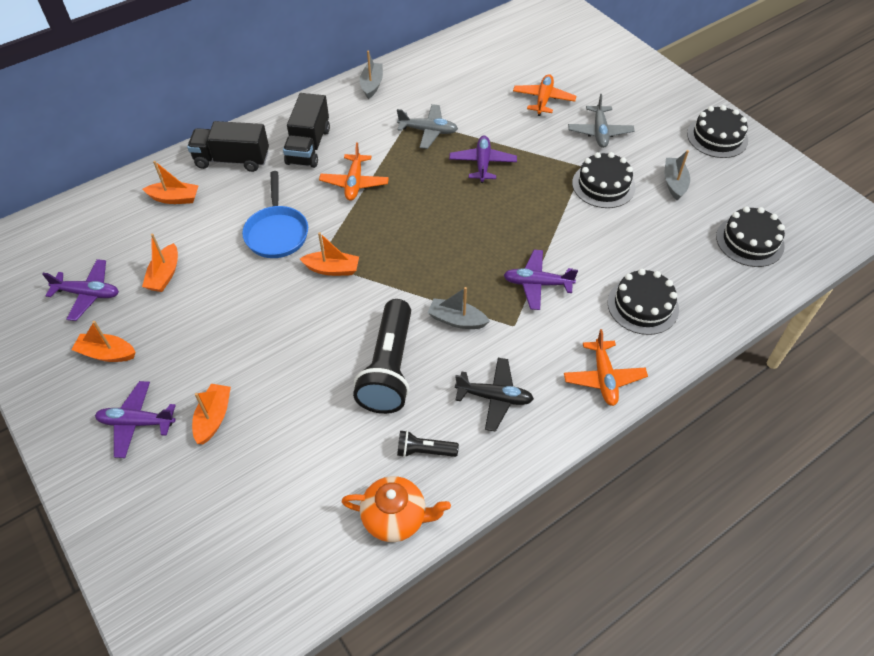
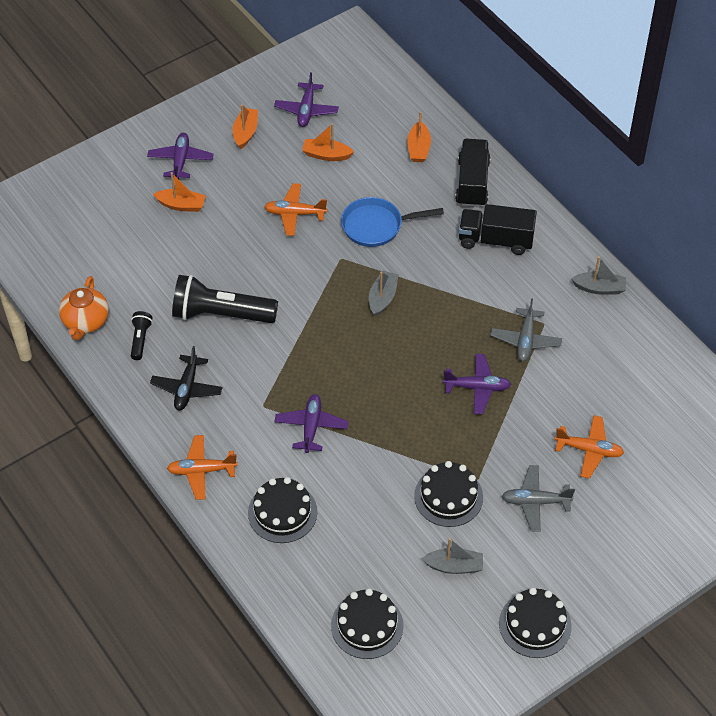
camera: 90 degrees right, 0 degrees up
orange boat [300,232,359,276] -> none
orange plane [319,142,389,201] -> orange plane moved to [264,183,327,236]
grey boat [428,287,490,329] -> grey boat moved to [369,271,398,317]

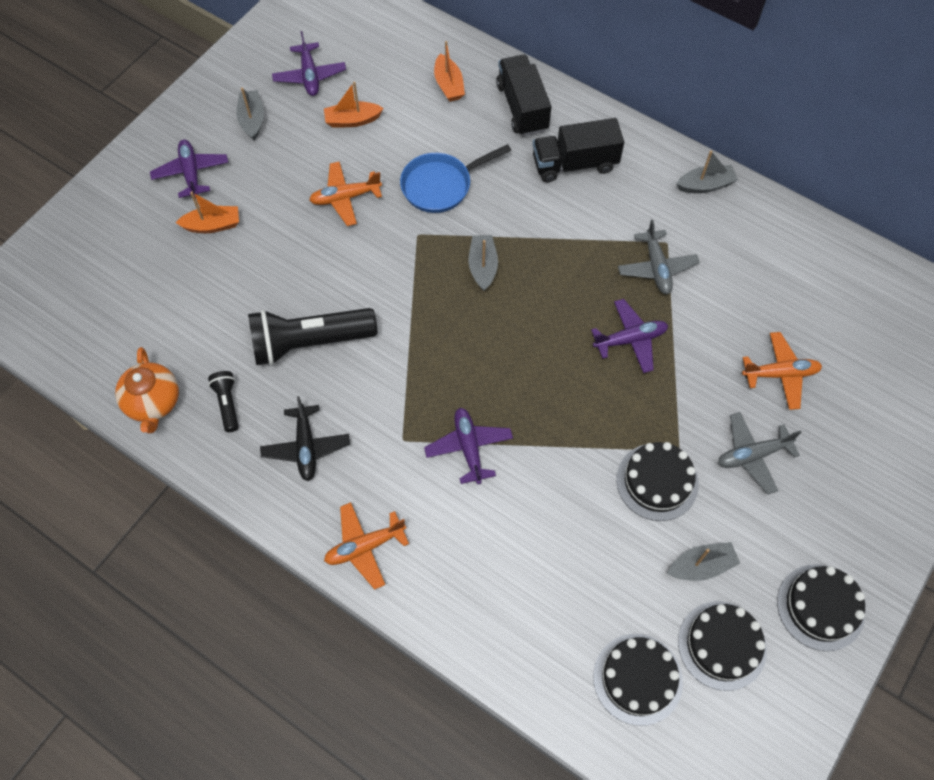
camera: 20 degrees left, 10 degrees up
orange boat [233,104,258,149] -> grey boat [236,87,264,140]
black cake [248,477,317,543] -> black cake moved to [678,601,767,691]

